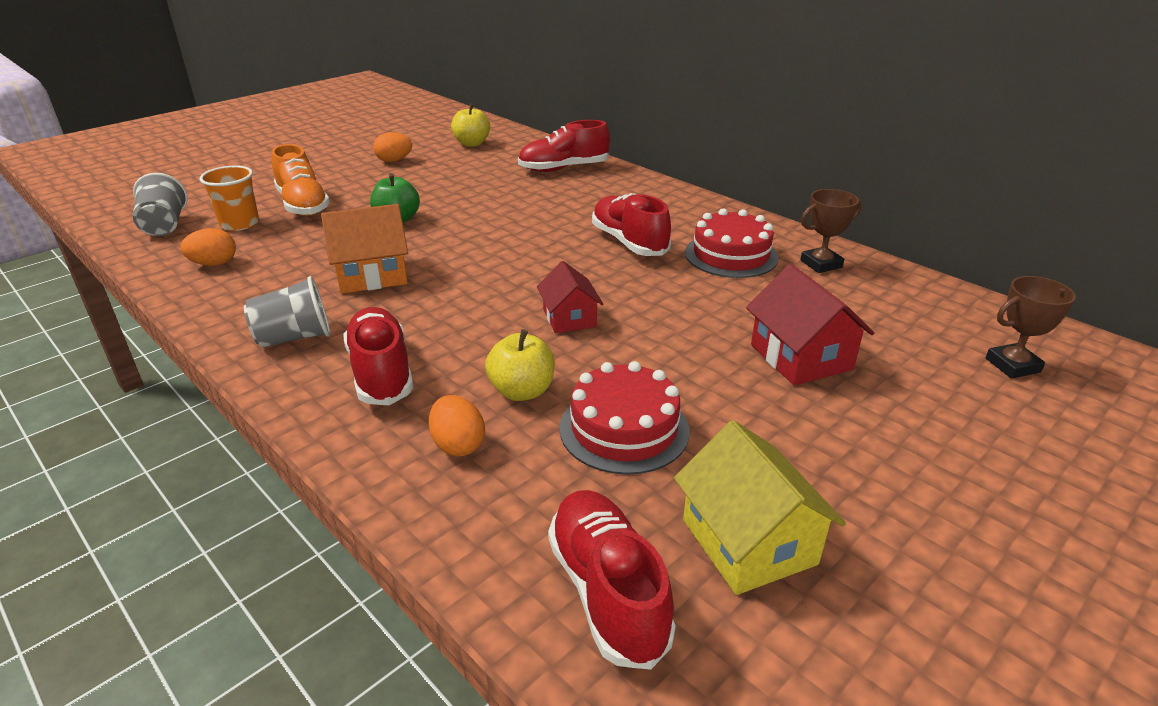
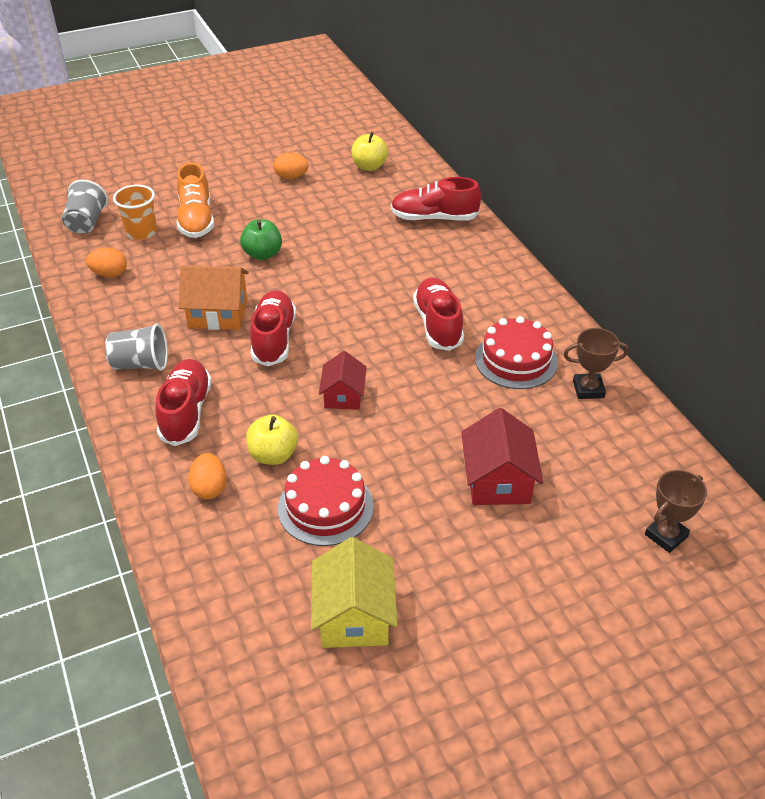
camera: 20 degrees right, 10 degrees up
red shoe [548,490,676,670] -> red shoe moved to [250,290,296,366]
brown trophy [986,276,1076,378] -> brown trophy turned 45 degrees counterclockwise [645,470,707,553]

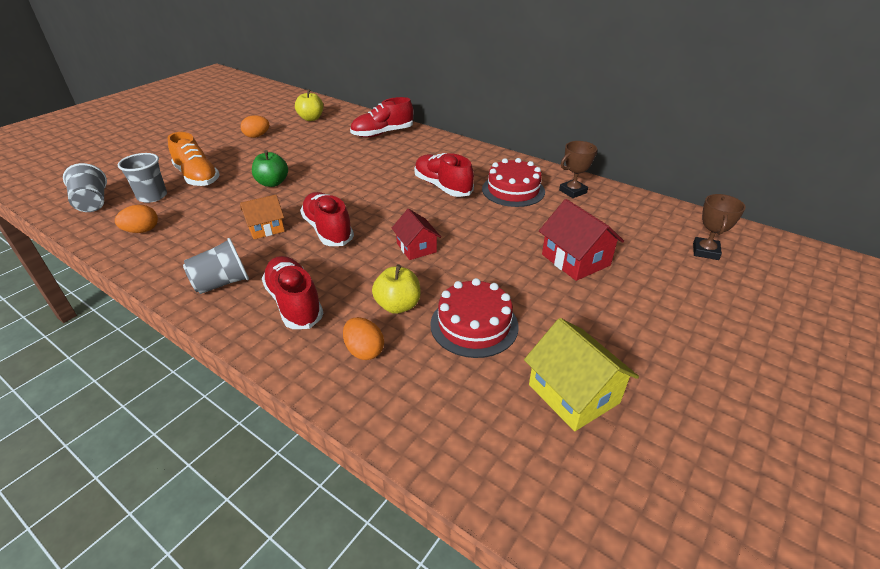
camera: 30 degrees left, 5 degrees down
orange cup [113,185,157,240] -> grey cup [118,153,167,203]
orange house [179,265,249,330] -> orange house [240,195,285,239], size x0.66

